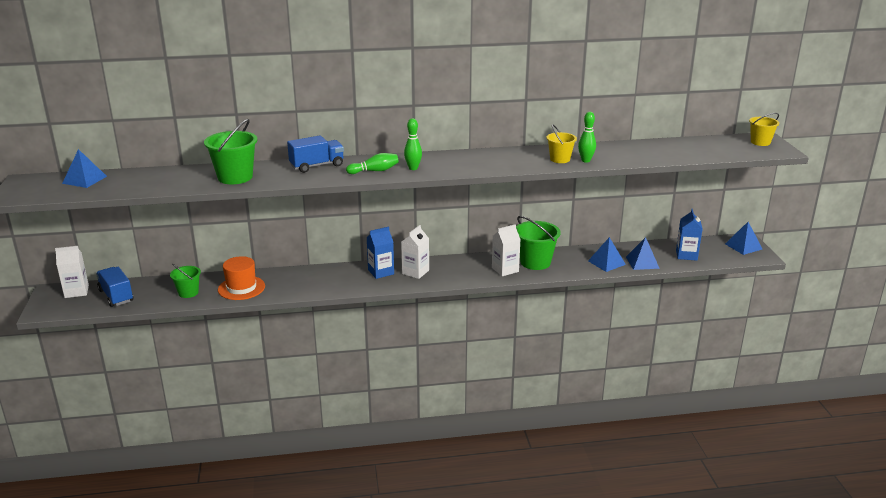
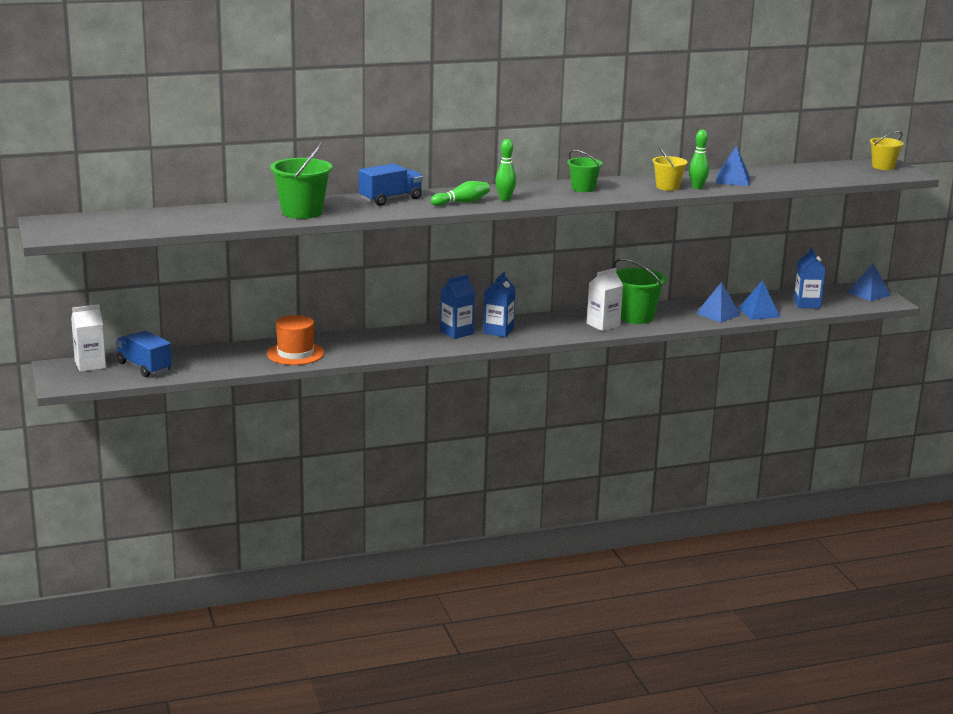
camera: 10 degrees left, 5 degrees down
blue pyramid [62,149,107,188] -> blue pyramid moved to [716,145,750,186]
green bucket [170,264,201,298] -> green bucket moved to [567,150,603,192]
white carton [401,225,429,279] -> blue carton [483,272,515,337]

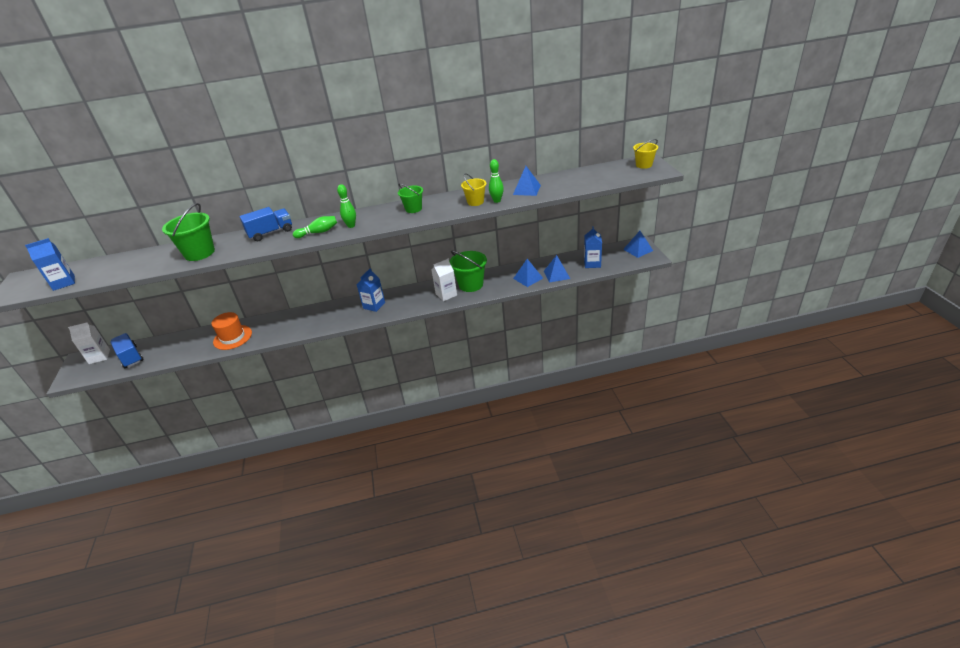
camera: 10 degrees right, 15 degrees up
blue carton [440,275,475,339] -> blue carton moved to [25,238,75,291]

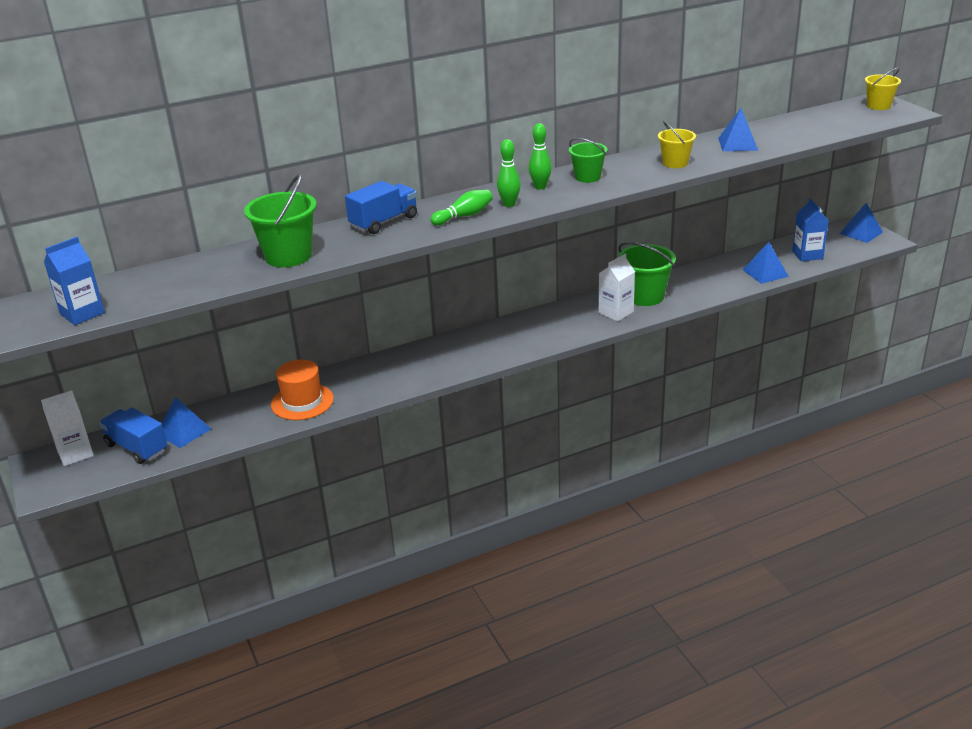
camera: 15 degrees left, 5 degrees down
blue carton [356,268,385,312] -> none
green bowling pin [489,159,504,203] -> green bowling pin moved to [529,123,552,189]
blue pyramid [513,259,543,287] -> blue pyramid moved to [162,397,211,448]

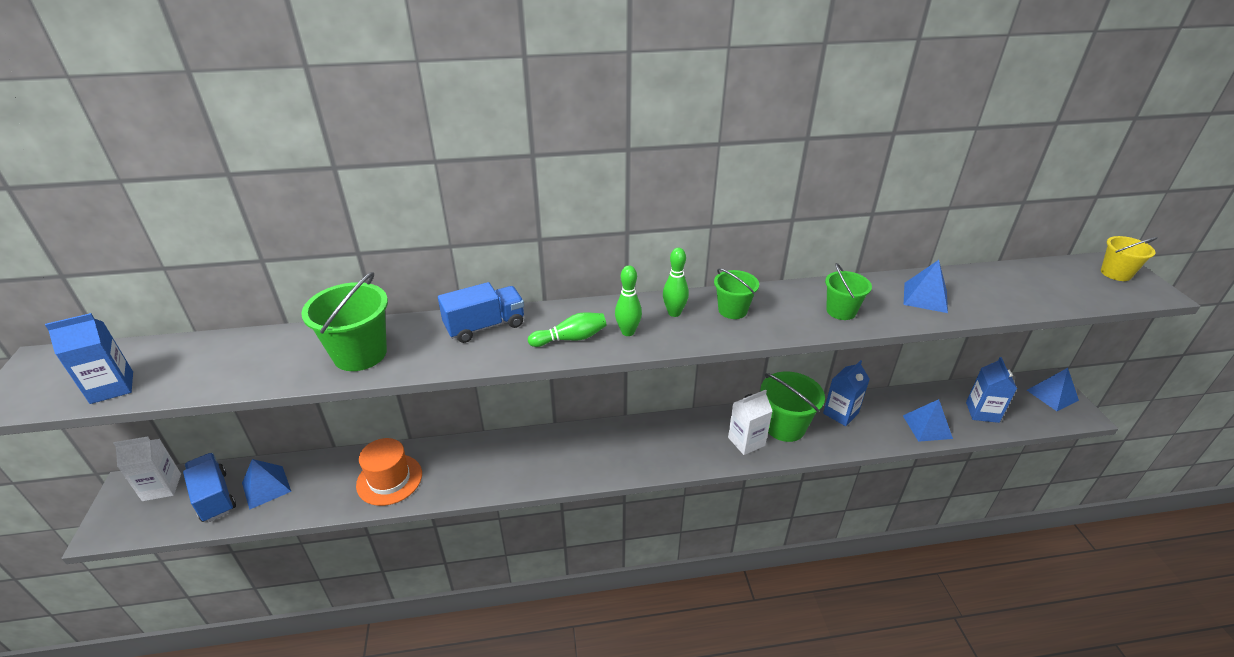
camera: 15 degrees right, 5 degrees up
yellow bucket [658,121,696,168] -> green bucket [825,263,872,320]
none -> blue carton [823,360,870,426]

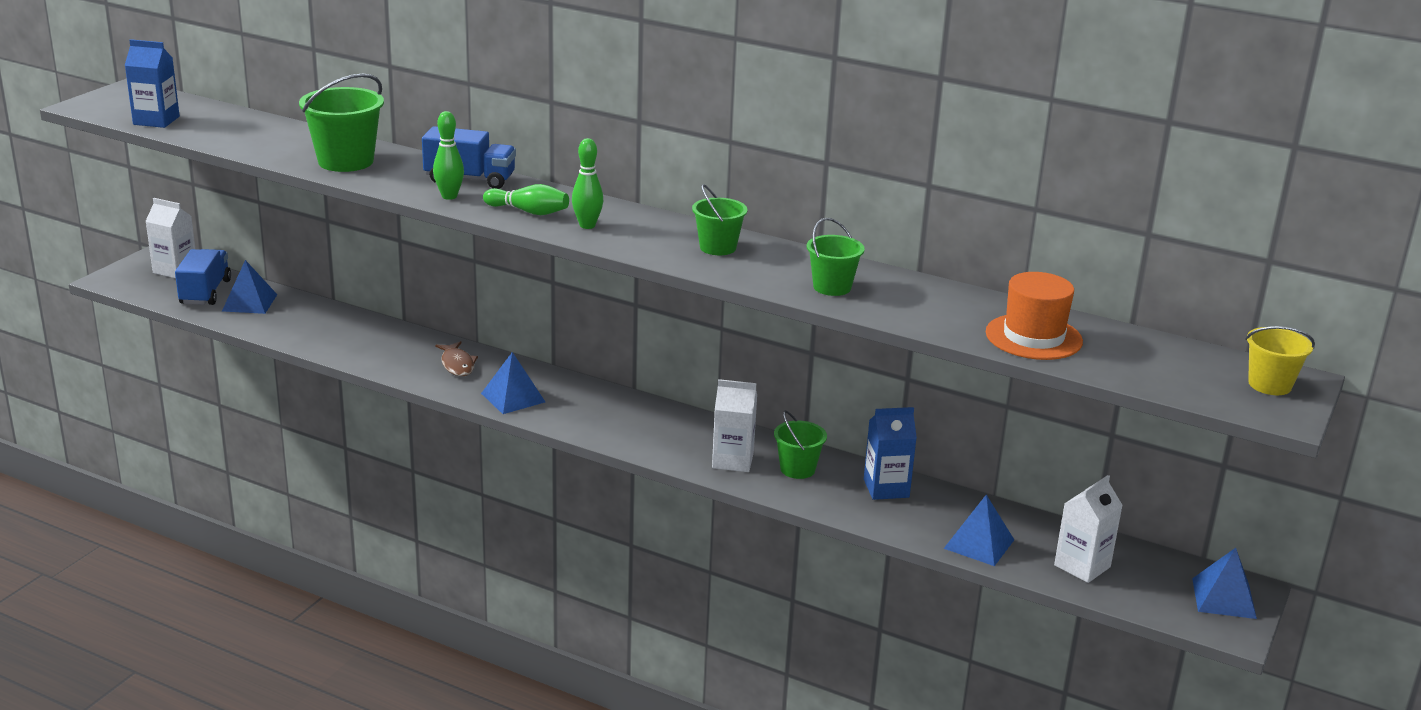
camera: 35 degrees right, 10 degrees down
orange hat [356,438,422,506] -> orange hat moved to [986,272,1083,360]
green bowling pin [663,248,689,317] -> green bowling pin moved to [433,111,464,200]
green bucket [761,372,825,442] -> green bucket [774,411,827,479], size x0.61
blue pyramid [904,260,948,313] -> blue pyramid moved to [481,352,545,414]
blue carton [966,357,1017,423] -> white carton [1054,475,1123,583]
none -> brown fish [435,341,478,376]

